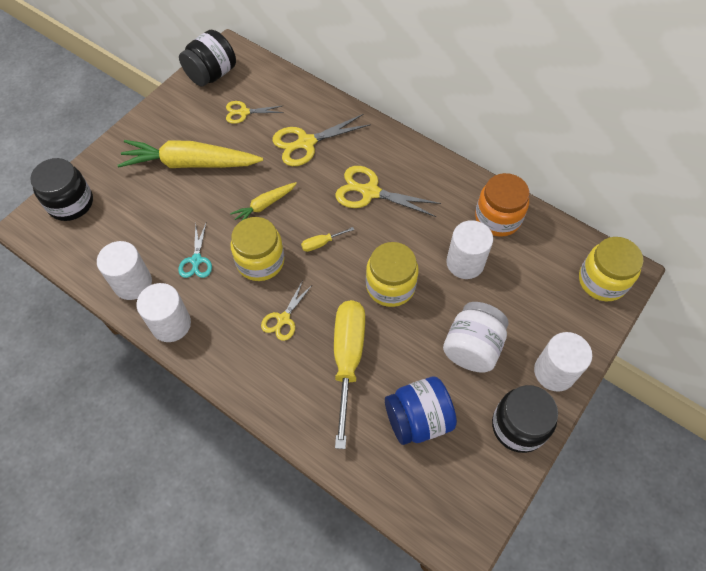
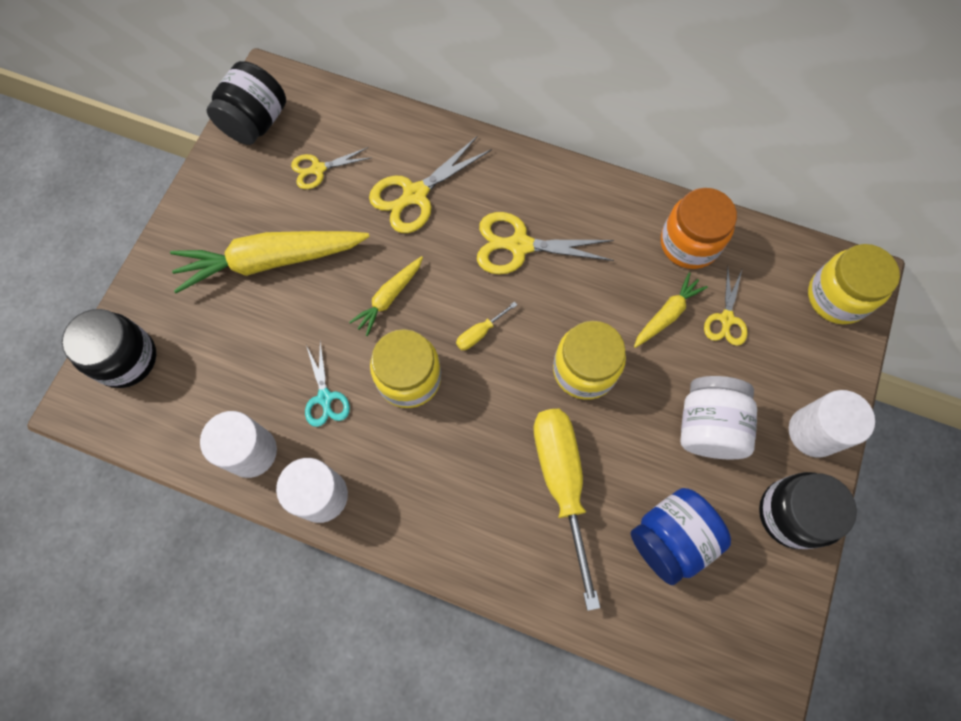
camera: 15 degrees left, 10 degrees up
yellow scissors [261,280,313,341] -> yellow scissors moved to [704,267,748,346]
white cylinder [446,220,493,279] -> yellow carrot [634,272,708,348]

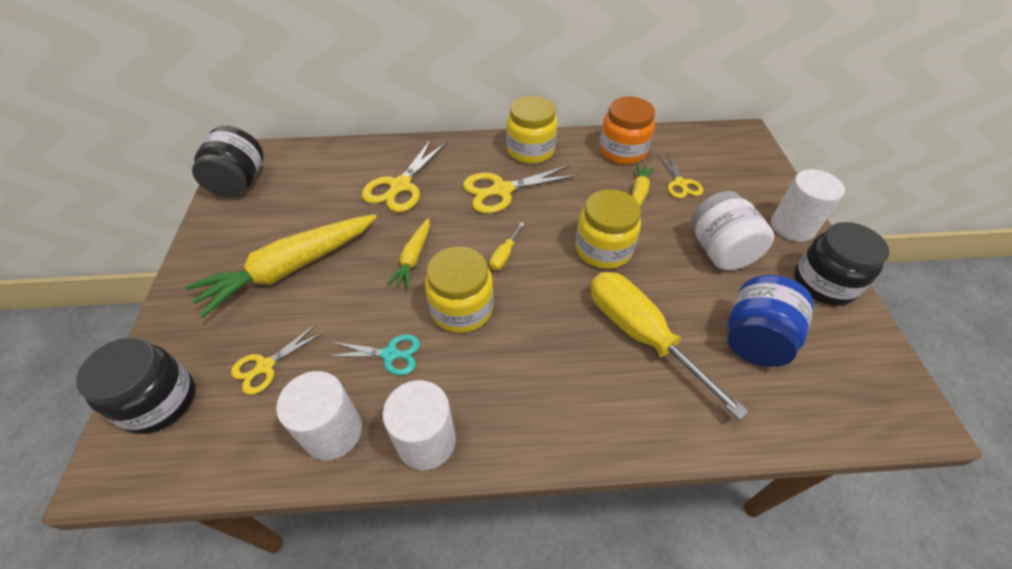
camera: 25 degrees left, 20 degrees down
yellow scissors [291,147,372,189] -> yellow scissors moved to [231,324,324,395]
turquoise scissors [305,341,350,427] -> turquoise scissors turned 45 degrees counterclockwise [328,334,420,375]
yellow jar [808,244,900,324] -> yellow jar moved to [507,96,558,164]

